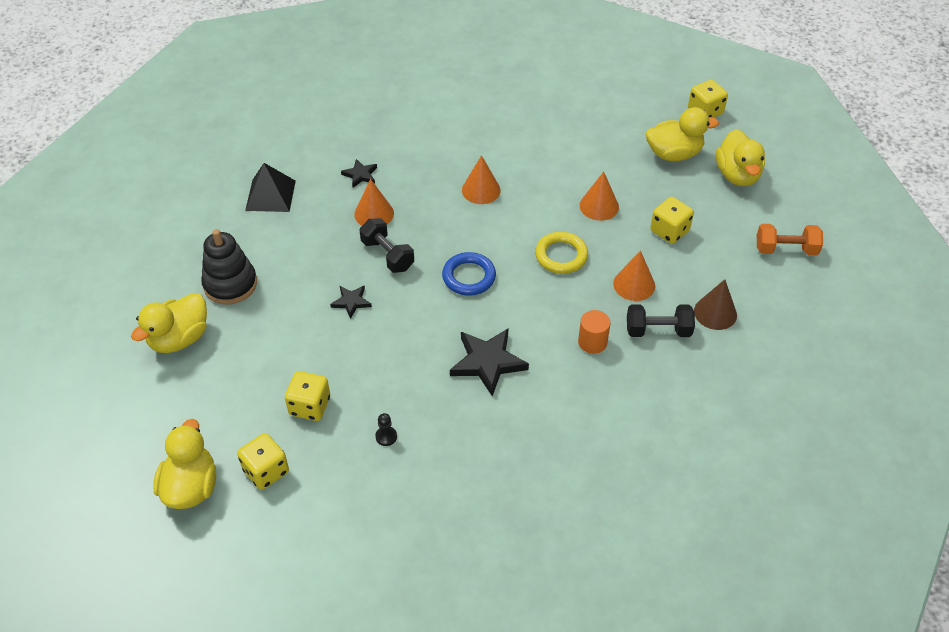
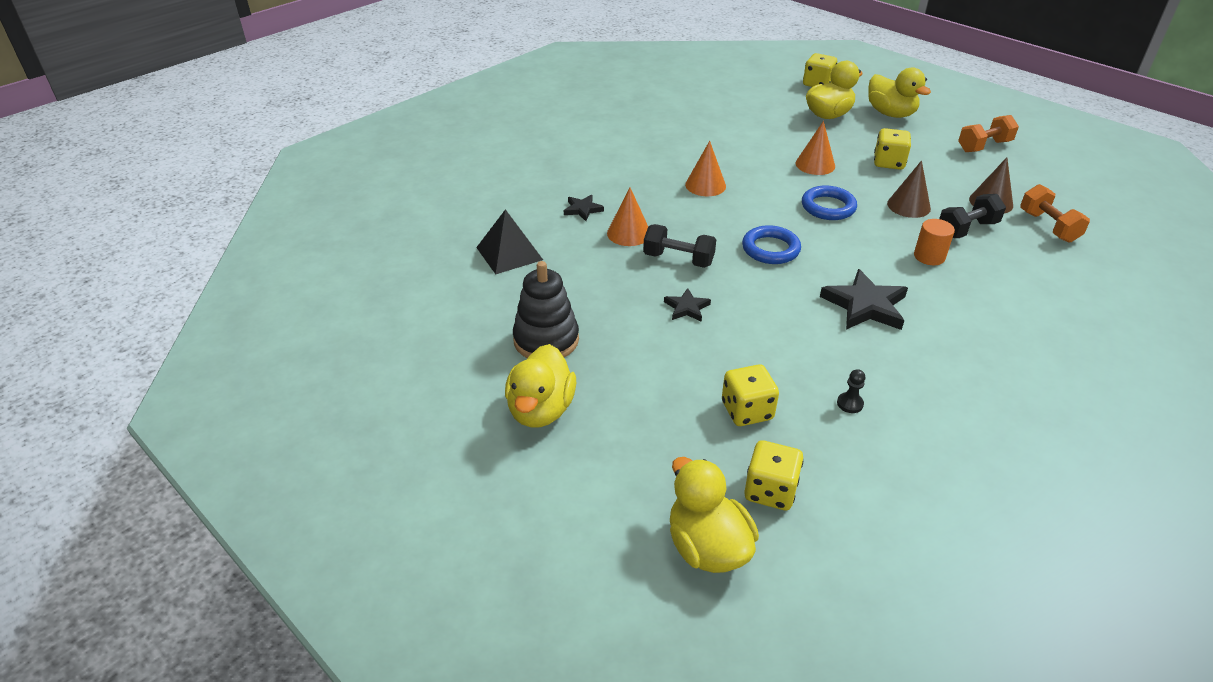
camera: 30 degrees left, 10 degrees down
yellow ring [535,232,588,274] -> blue ring [802,186,857,220]
orange cone [613,250,655,301] -> brown cone [887,160,931,218]
none -> orange dumbbell [1020,184,1090,243]

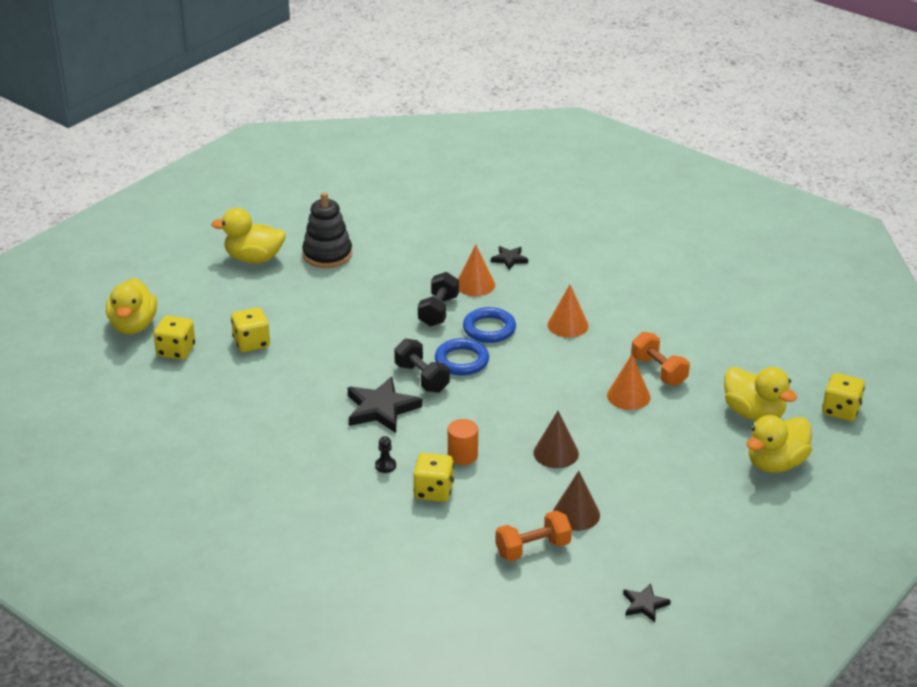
camera: 85 degrees right, 5 degrees down
black pyramid [476,209,543,275] -> none
black star [664,288,711,322] -> black star moved to [623,583,671,622]
yellow duck [670,457,759,573] -> yellow duck turned 120 degrees clockwise [106,278,157,334]
blue ring [802,186,857,220] -> blue ring moved to [463,307,516,343]
black pawn [837,369,865,413] -> black pawn moved to [375,436,396,473]
yellow dice [874,128,911,170] -> yellow dice moved to [413,453,454,502]
black dumbbell [939,194,1006,238] -> black dumbbell moved to [394,339,450,393]
orange dumbbell [958,115,1019,152] -> orange dumbbell moved to [631,332,690,386]

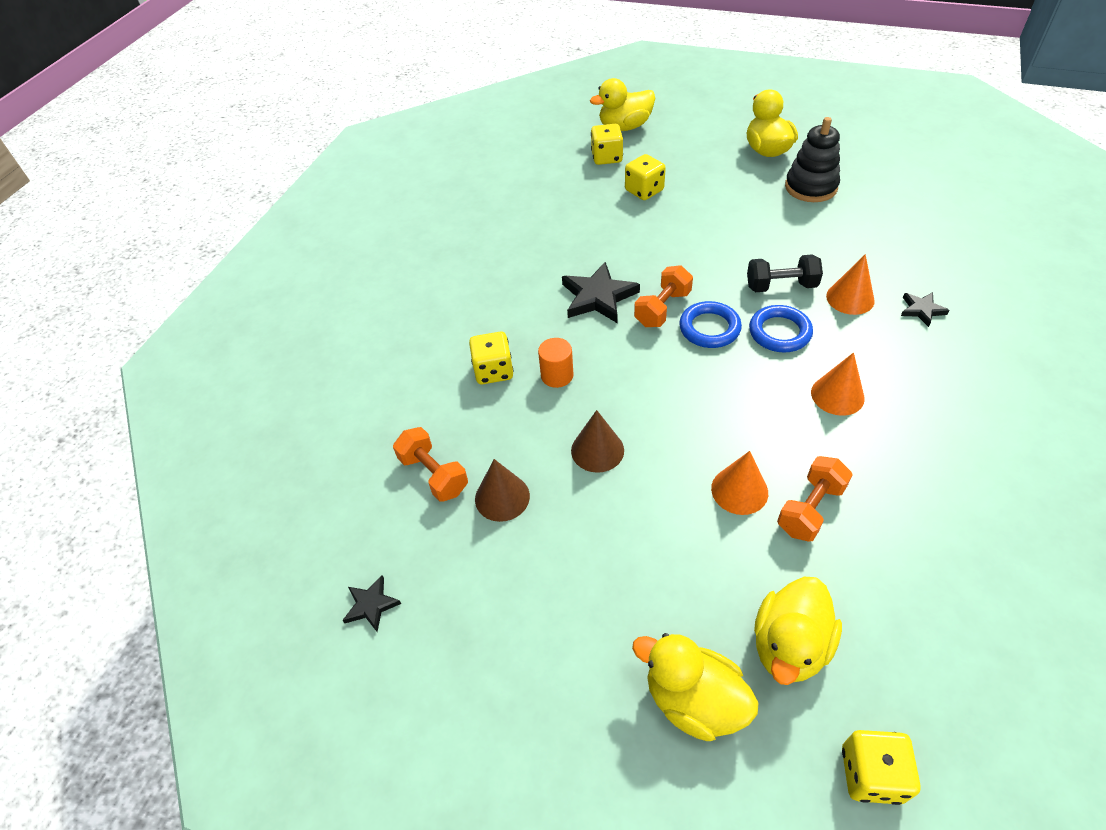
camera: 75 degrees right, 15 degrees up
black pawn [375,436,396,473] -> none
black dumbbell [394,339,450,393] -> orange dumbbell [634,265,693,327]

